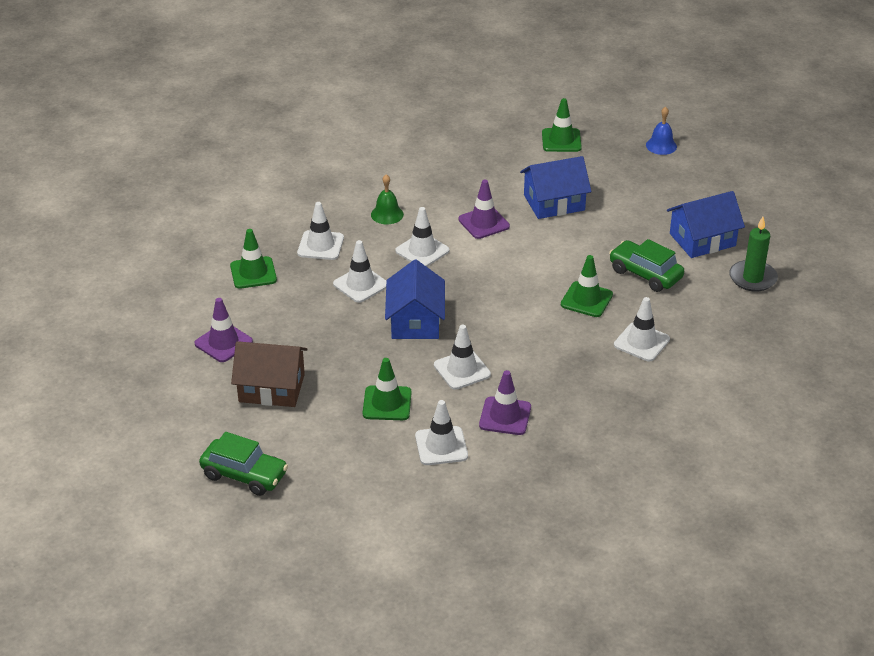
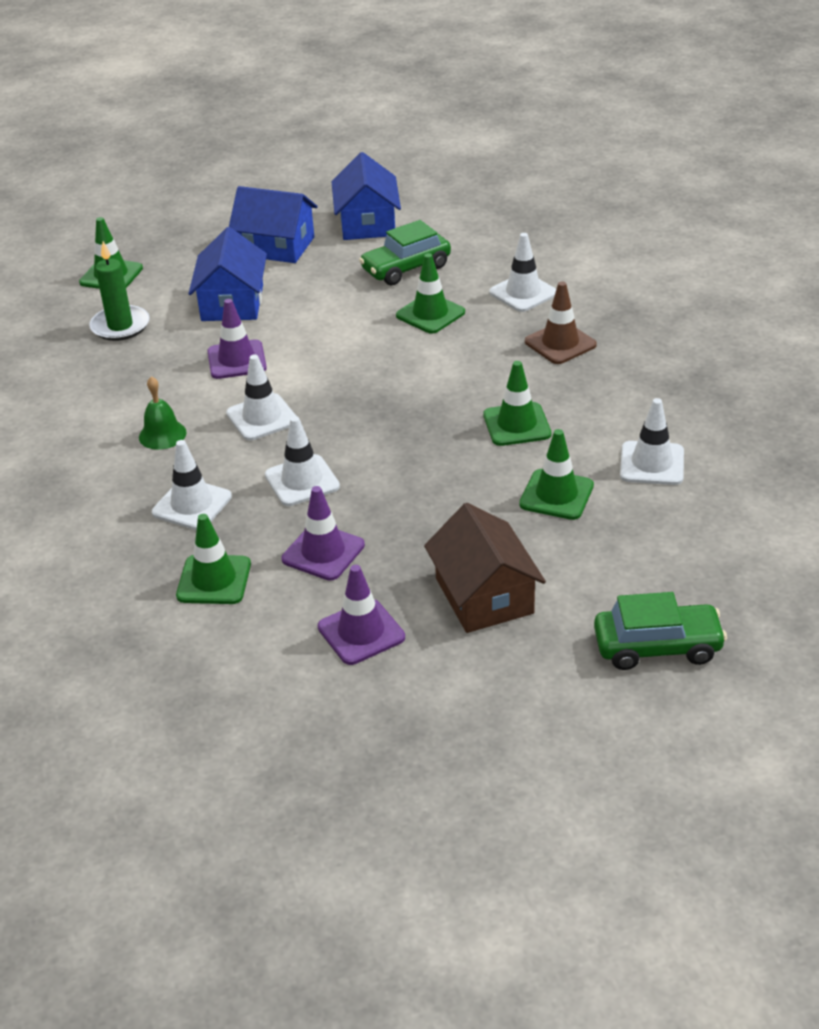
camera: 70 degrees left, 0 degrees up
green car [199,432,288,496] -> green car turned 45 degrees clockwise [594,592,727,670]
brown house [231,341,308,407] -> brown house turned 45 degrees counterclockwise [424,503,546,633]
blue house [385,260,445,339] -> blue house moved to [229,186,318,263]
white traffic cone [434,325,491,390] -> green traffic cone [483,361,551,446]
purple traffic cone [479,370,531,435] -> purple traffic cone moved to [282,486,365,581]
blue bell [646,107,677,155] -> none
green candle [729,217,778,292] -> green candle moved to [89,241,150,341]
none -> brown traffic cone [525,281,597,364]

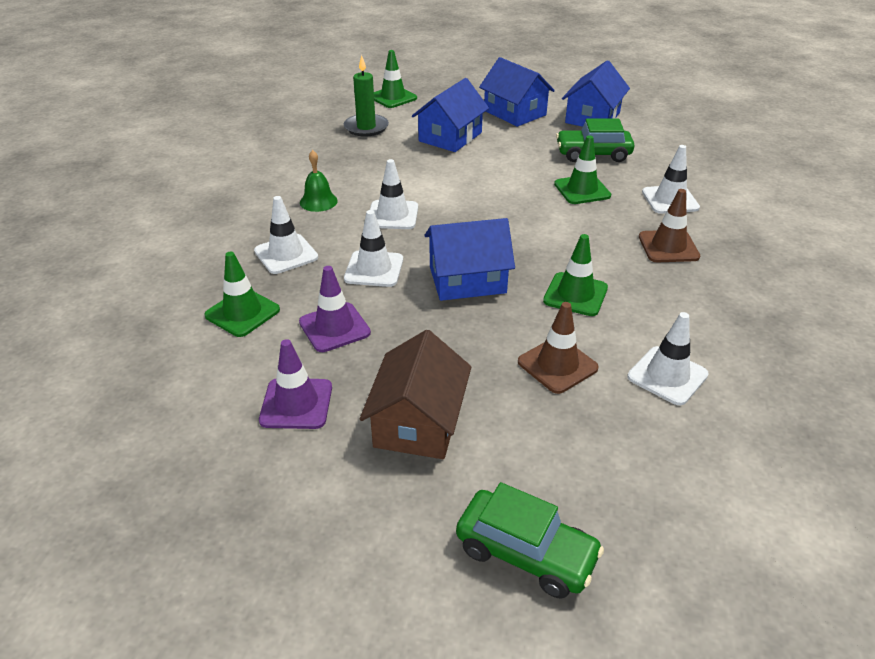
camera: 30 degrees right, 0 degrees up
purple traffic cone [207,299,267,379] -> none
green traffic cone [519,429,594,520] -> brown traffic cone [518,302,599,394]
none -> blue house [424,218,515,301]

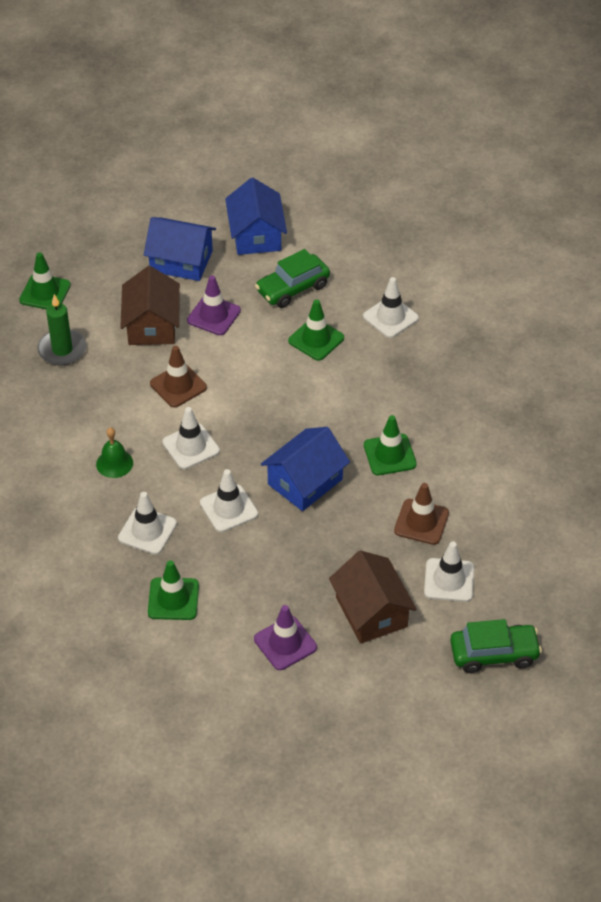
camera: 35 degrees left, 10 degrees up
purple traffic cone [299,266,371,352] -> purple traffic cone moved to [187,275,241,335]
blue house [412,78,489,152] -> brown house [120,266,180,345]
white traffic cone [627,312,709,405] -> white traffic cone moved to [424,541,474,602]
brown traffic cone [639,189,700,262] -> brown traffic cone moved to [150,346,207,407]

